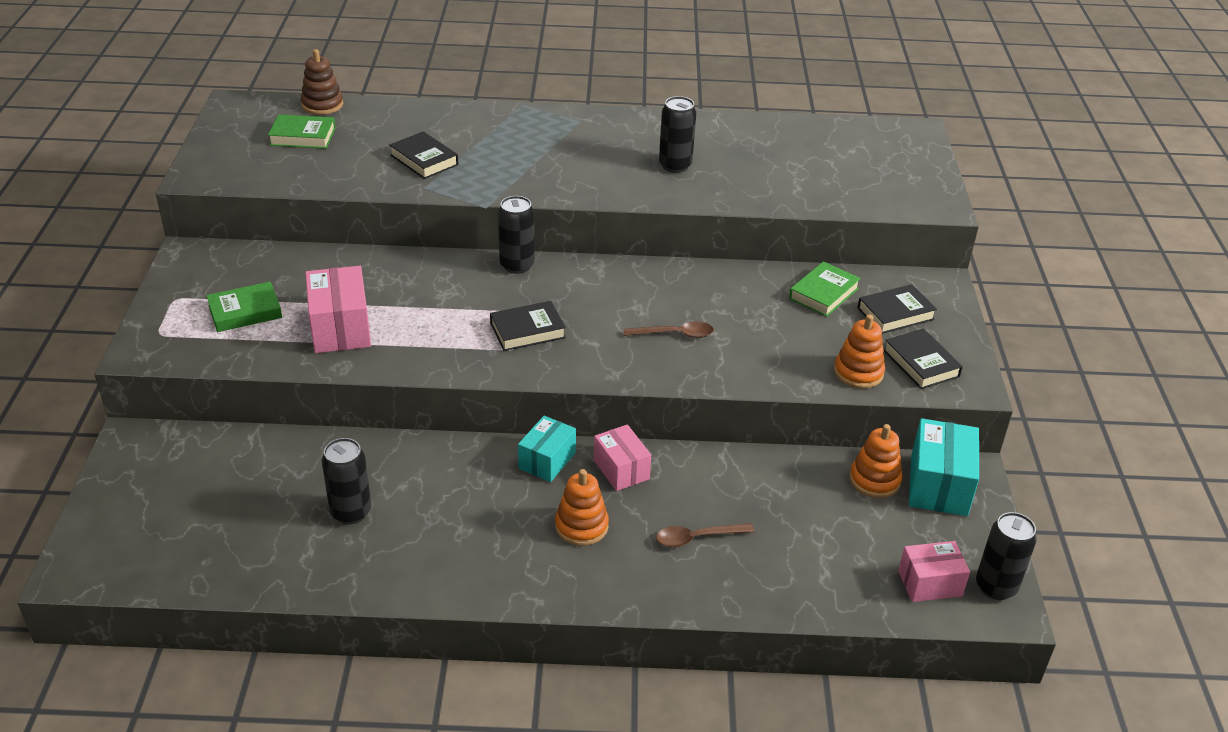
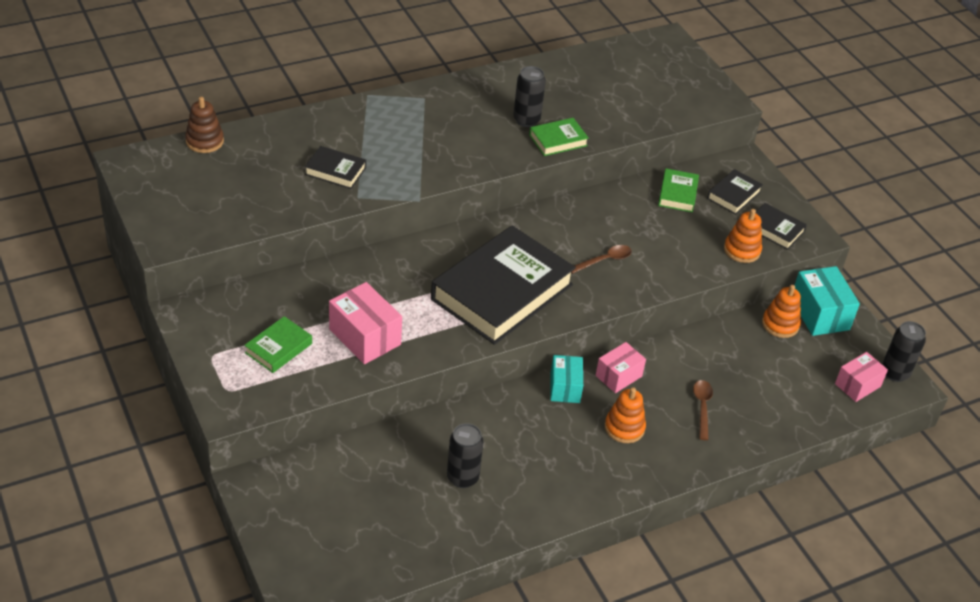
camera: 30 degrees left, 5 degrees up
green book [268,114,336,149] -> green book moved to [529,118,589,156]
black book [490,301,566,351] -> black book [431,225,576,345], size x2.29
black can [498,196,535,274] -> none
pink box [594,425,651,491] -> pink box turned 75 degrees counterclockwise [596,342,646,393]
brown spoon [656,523,754,547] -> brown spoon turned 135 degrees clockwise [693,380,713,440]

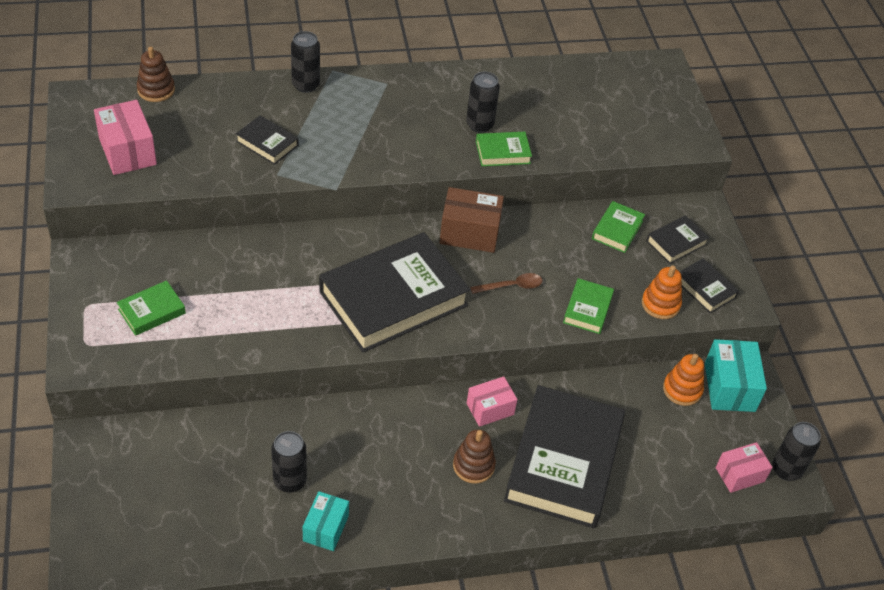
camera: 15 degrees right, 5 degrees up
pink box [329,282,402,364] -> pink box moved to [94,100,157,175]
turquoise box [550,355,583,403] -> turquoise box moved to [303,491,349,551]
orange stacking toy [605,387,646,443] -> brown stacking toy [453,429,496,484]
brown spoon [693,380,713,440] -> black book [504,385,625,528]
none -> black can [291,31,320,93]
none -> brown box [439,187,504,253]
none -> green book [563,278,614,334]

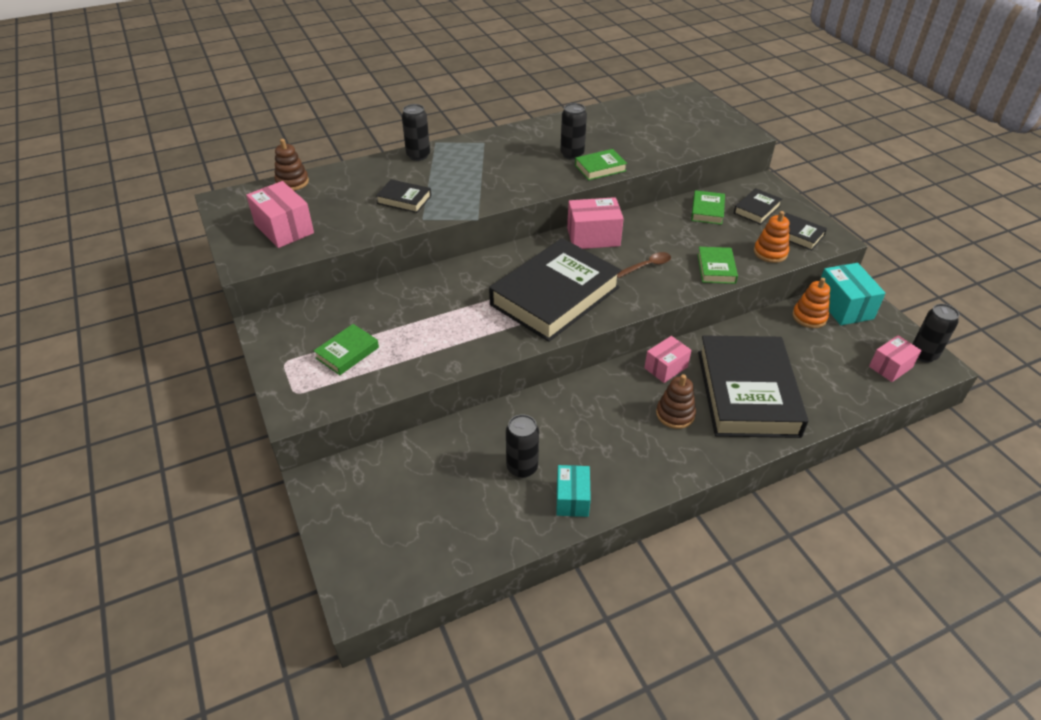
camera: 10 degrees left, 5 degrees down
brown box [439,187,504,253] -> pink box [567,197,624,249]

